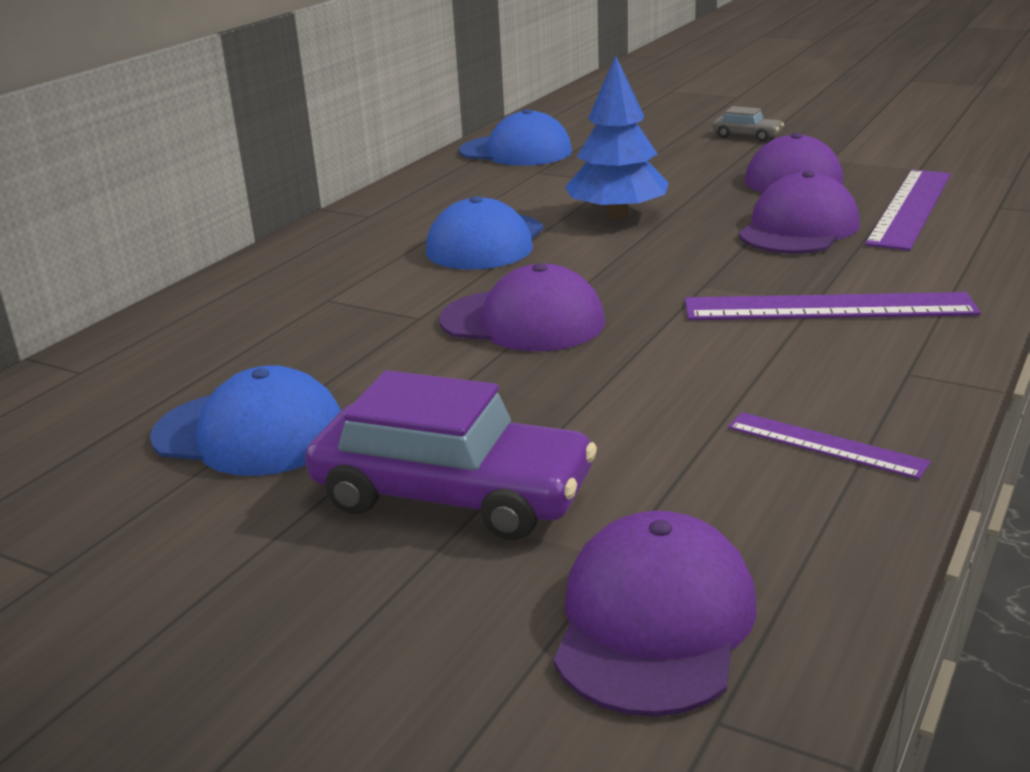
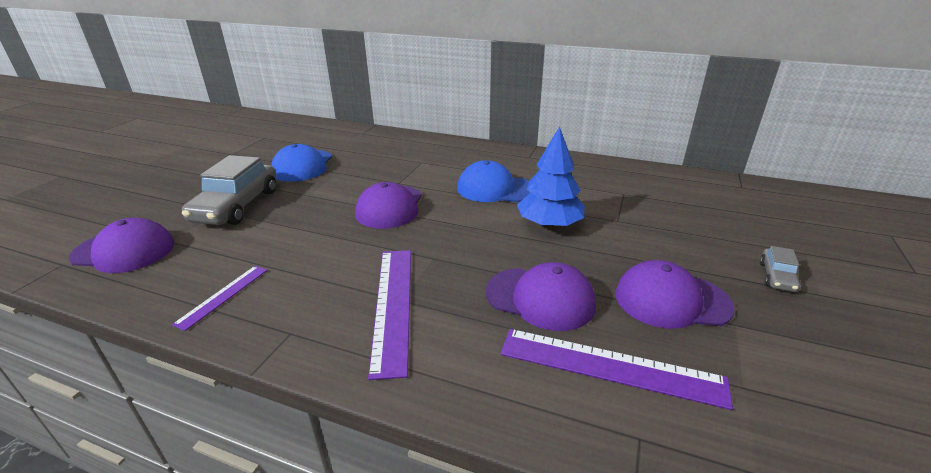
camera: 80 degrees right, 5 degrees up
purple car [305,370,597,540] -> grey car [182,155,276,225]
blue cap [459,109,572,166] -> none

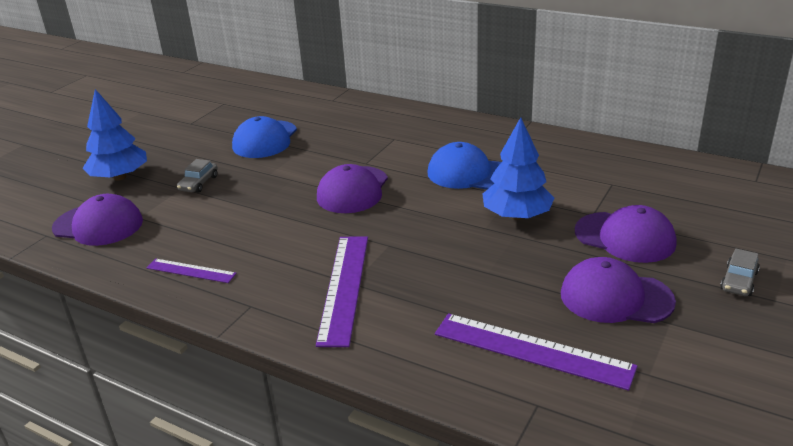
camera: 10 degrees right, 0 degrees up
purple ruler [172,266,268,331] -> purple ruler turned 75 degrees clockwise [147,259,237,283]
grey car [182,155,276,225] -> grey car [177,159,218,193], size x0.47
purple cap [486,262,596,331] -> purple cap moved to [575,205,676,263]
none -> blue tree [83,89,147,181]

